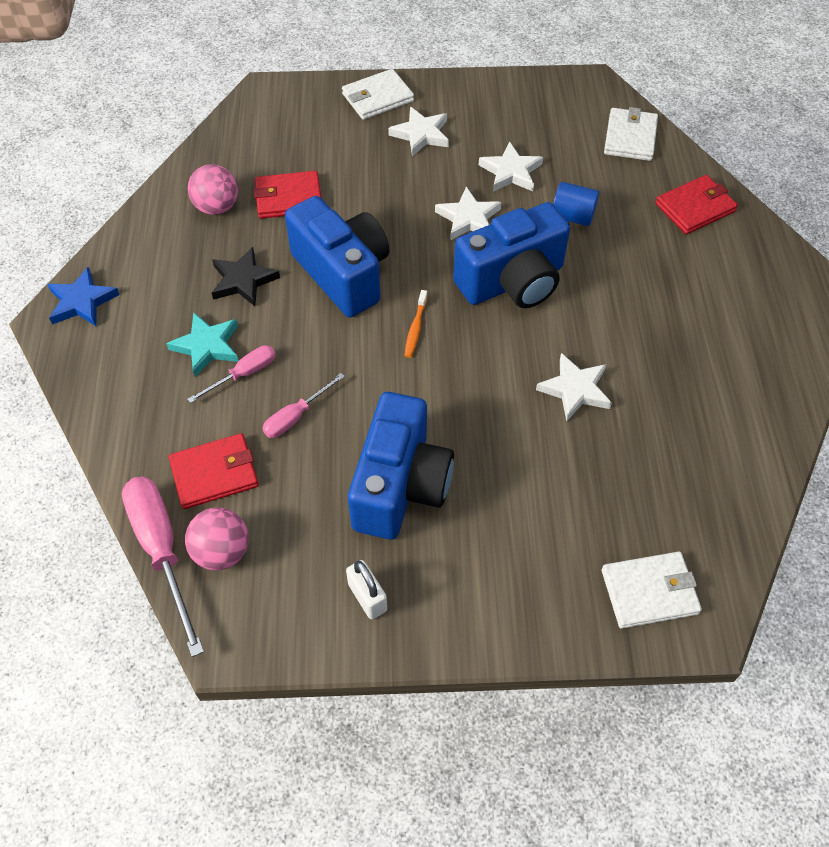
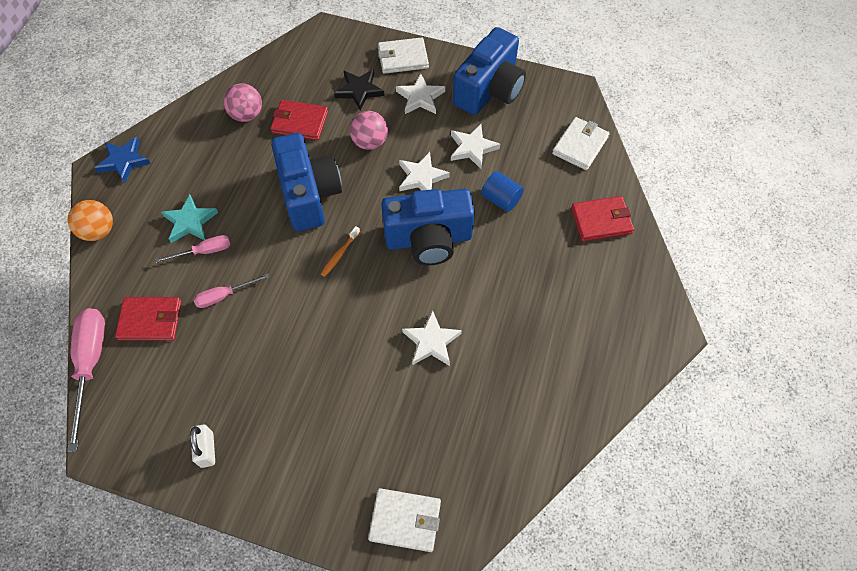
camera: 20 degrees right, 5 degrees up
pink ball [185,507,249,570] -> pink ball moved to [350,111,388,150]
black star [212,247,280,306] -> black star moved to [334,69,385,111]
blue camera [348,392,454,540] -> blue camera moved to [453,27,526,115]
none -> orange ball [68,200,113,241]

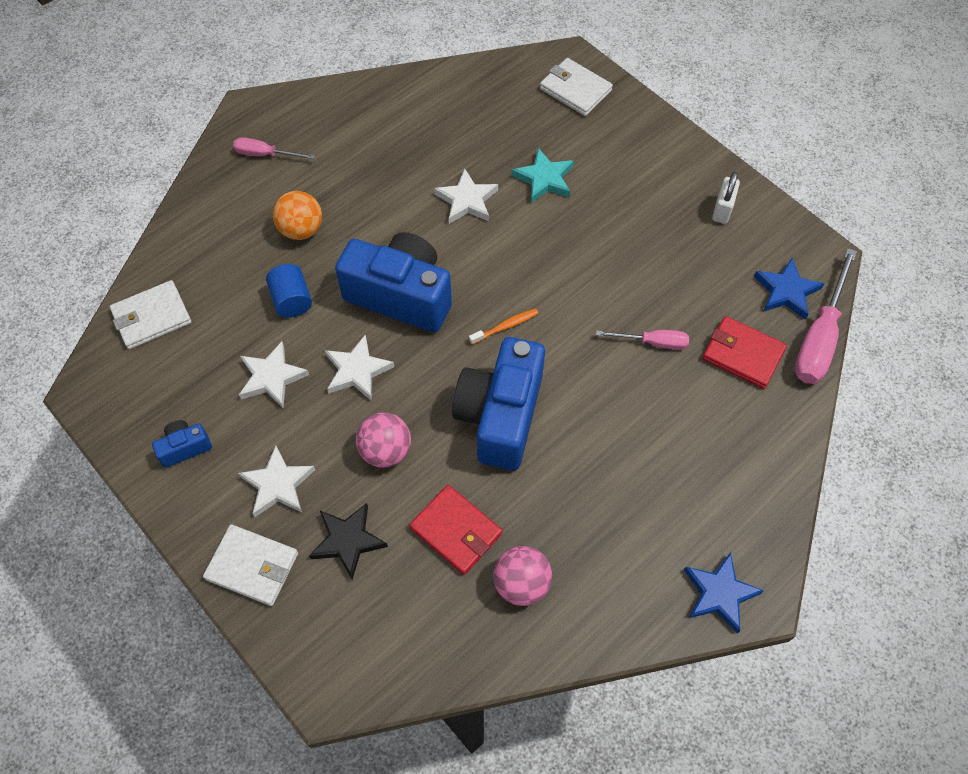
camera: 150 degrees left, 0 degrees up
orange ball [68,200,113,241] -> orange ball moved to [273,191,322,240]
pink screwdriver [155,235,231,263] -> pink screwdriver moved to [233,137,315,159]
turquoise star [161,194,218,243] -> turquoise star moved to [512,148,574,203]
blue camera [453,27,526,115] -> blue camera [152,420,212,468], size x0.44
red wallet [571,196,634,241] -> none
none -> blue star [754,258,824,320]

